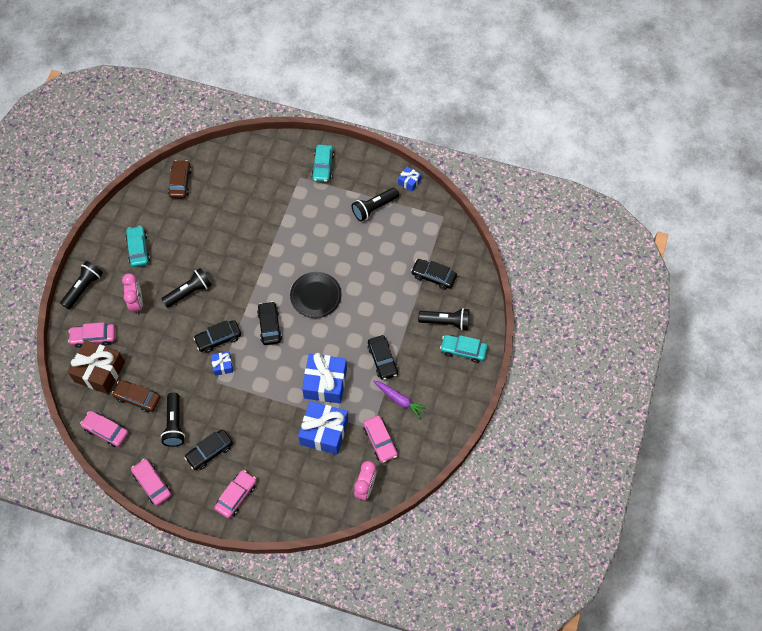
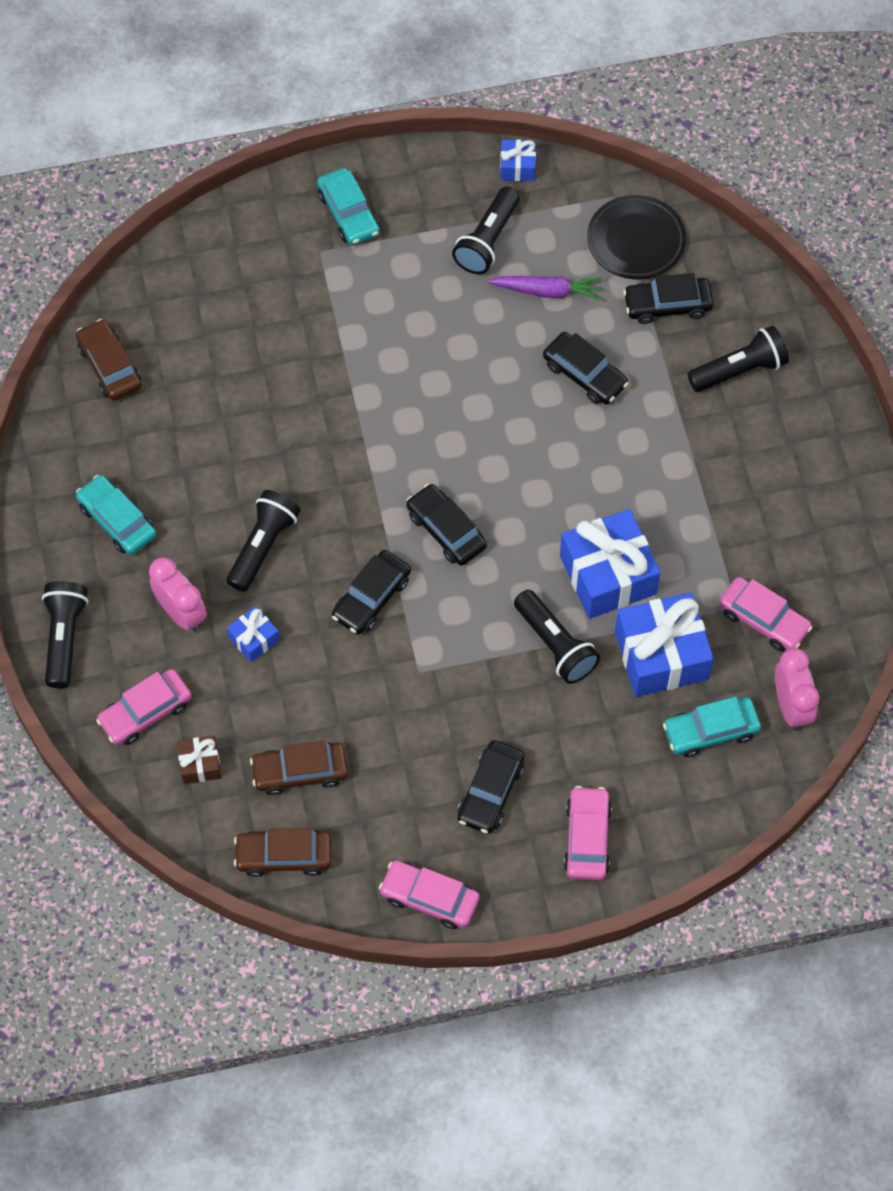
camera: 30 degrees left, 0 degrees up
brown gift [68,340,125,394] -> brown gift [177,736,221,784], size x0.48
pink car [80,411,128,447] -> brown car [234,828,331,877]
black flashlight [161,393,185,447] -> black flashlight moved to [514,590,600,684]
blue gift [211,352,233,376] -> blue gift moved to [227,606,280,662]
black plate [290,272,342,318] -> black plate moved to [587,195,686,279]
black car [368,335,398,380] -> black car moved to [543,332,629,405]
purple carrot [373,381,428,419] -> purple carrot moved to [488,276,602,301]
turquoise car [440,335,488,363] -> turquoise car moved to [663,696,761,757]

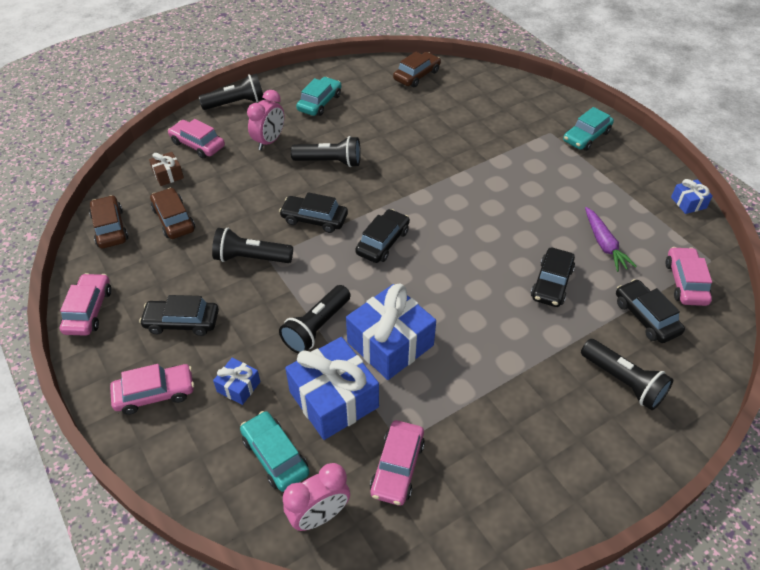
camera: 70 degrees right, 15 degrees down
blue gift [227,606,280,662] -> blue gift moved to [213,358,260,405]
black flashlight [452,186,519,274] -> black flashlight moved to [212,228,293,263]
black plate [587,195,686,279] -> pink car [665,247,712,306]

